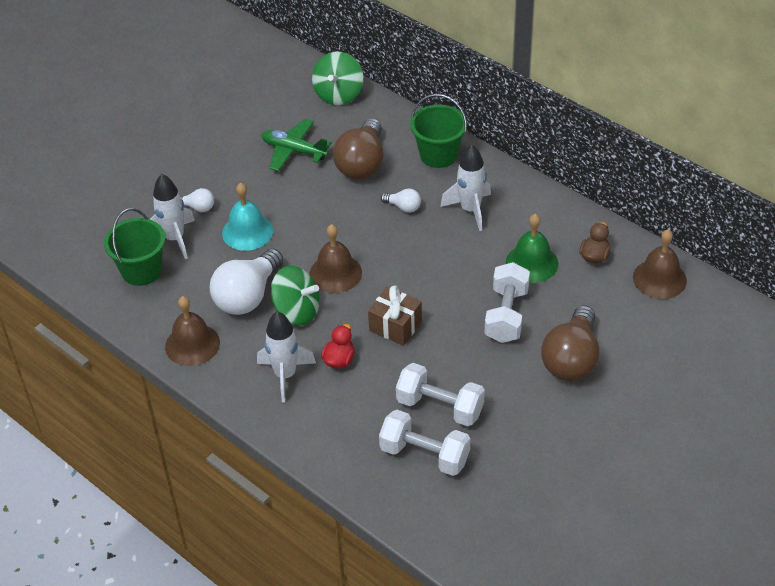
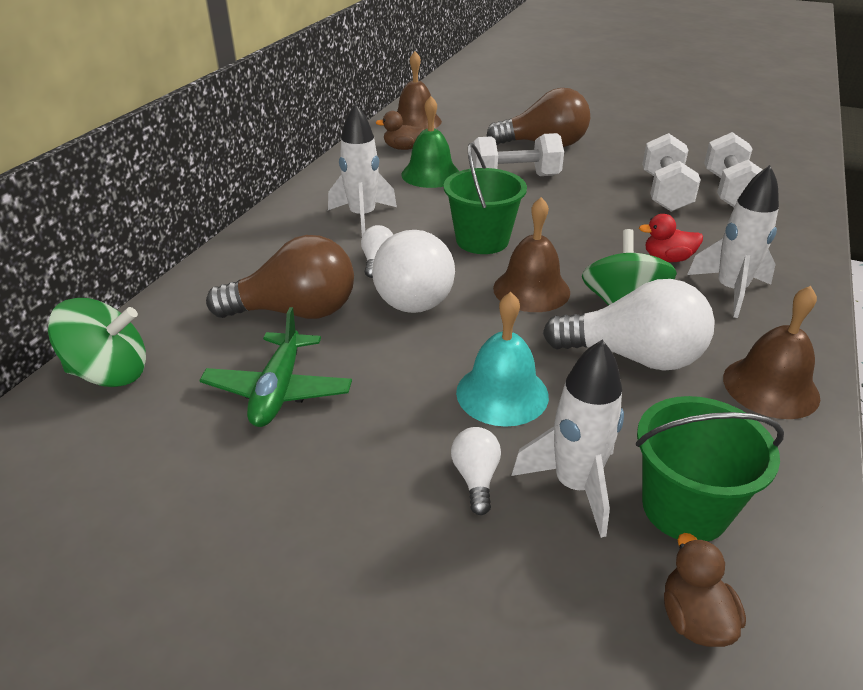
camera: 110 degrees left, 10 degrees down
brown gift [368,285,422,346] -> none
green bucket [410,94,467,168] -> green bucket moved to [444,143,527,254]
none -> white light bulb [372,230,455,313]
none -> brown duck [664,533,746,647]

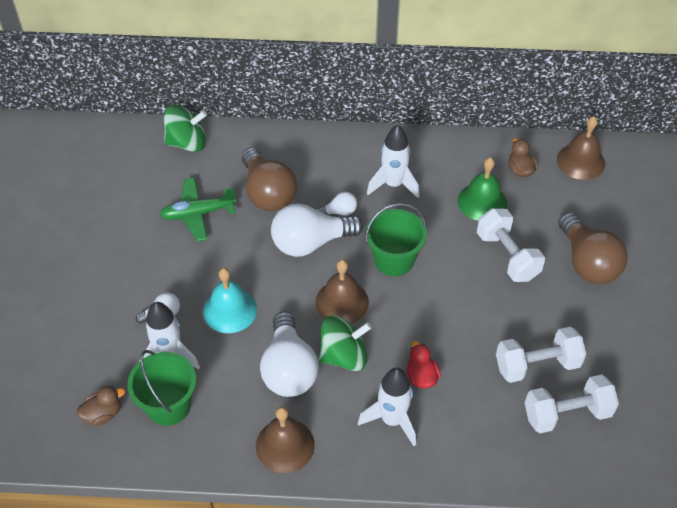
camera: 70 degrees right, 15 degrees up
green spinning top [48,298,146,387] -> green spinning top turned 75 degrees counterclockwise [164,105,207,152]

